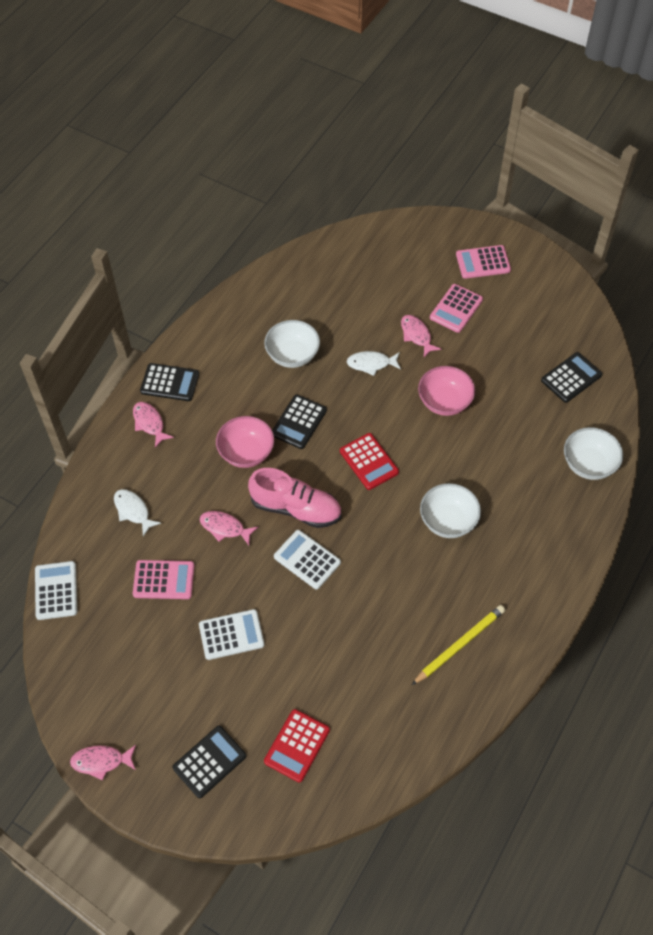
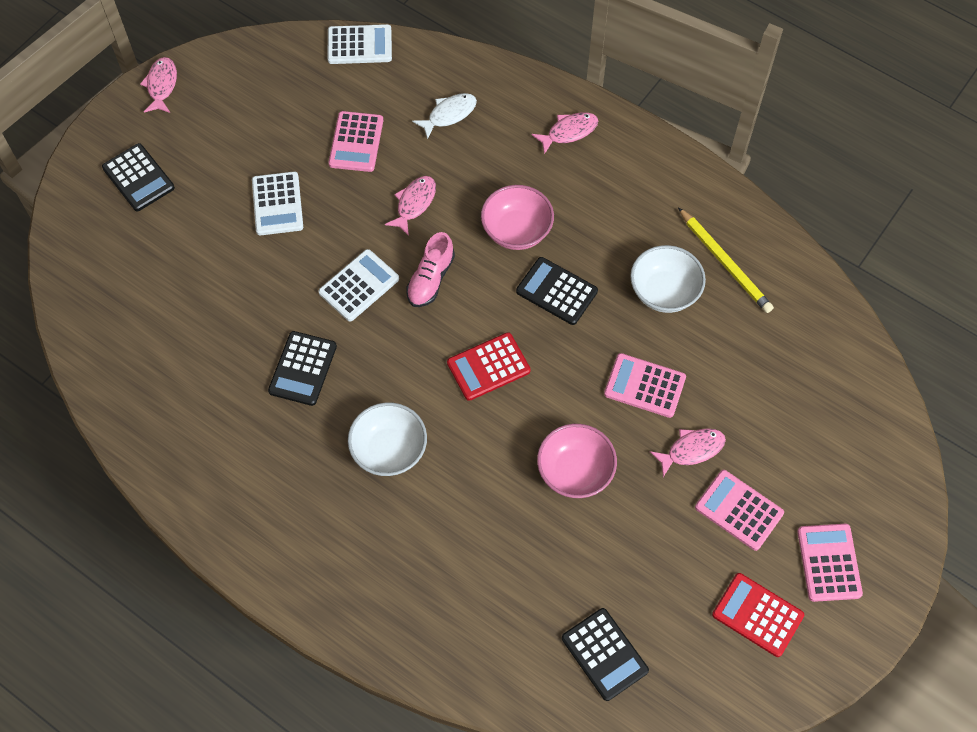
camera: 95 degrees right, 5 degrees up
black calculator [140,363,199,401] -> black calculator moved to [268,331,337,406]
pink shoe [248,468,341,528] -> pink shoe [406,232,455,307], size x0.66
red calculator [264,709,330,783] -> red calculator moved to [712,573,804,657]
white fish [347,351,401,376] -> pink calculator [604,353,686,418]
yellow pencil [412,605,505,685] -> yellow pencil moved to [678,207,774,313]
white bowl [564,427,623,480] -> none

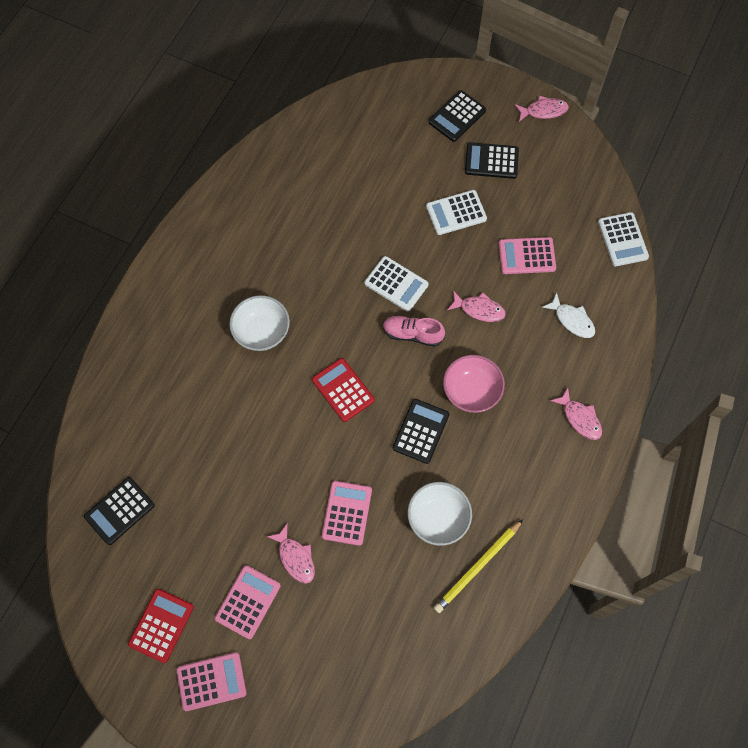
camera: 80 degrees right, 5 degrees up
black calculator [268,331,337,406] -> black calculator moved to [465,142,519,179]
pink bowl [537,424,617,498] -> none

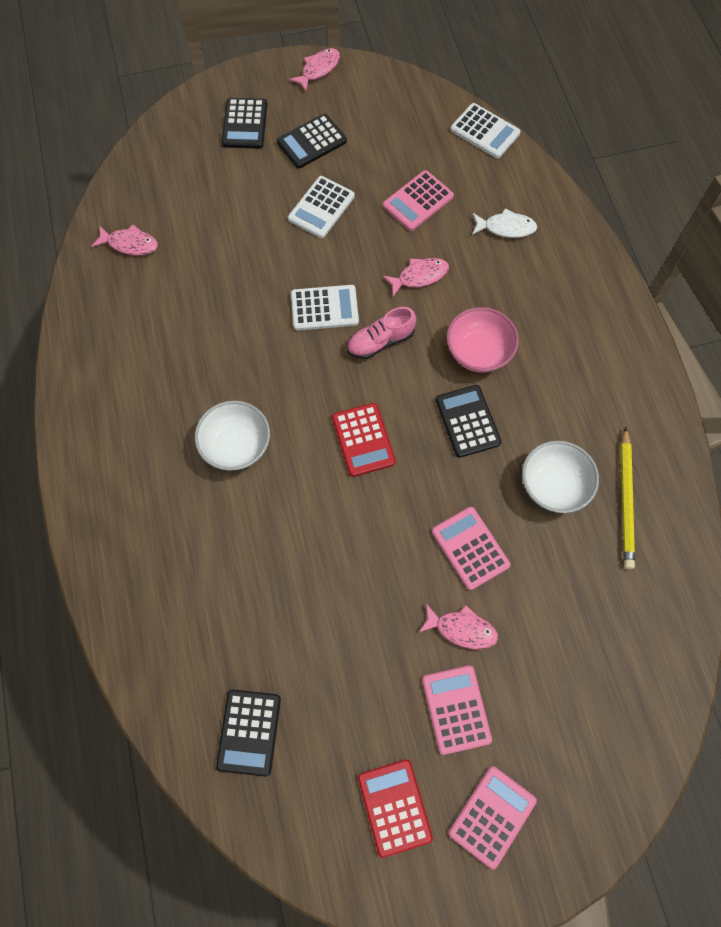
camera: 40 degrees left, 0 degrees up
red calculator [312,358,375,422] -> red calculator turned 120 degrees counterclockwise [332,403,396,477]
pink fish [551,388,602,440] -> pink fish moved to [91,225,158,256]

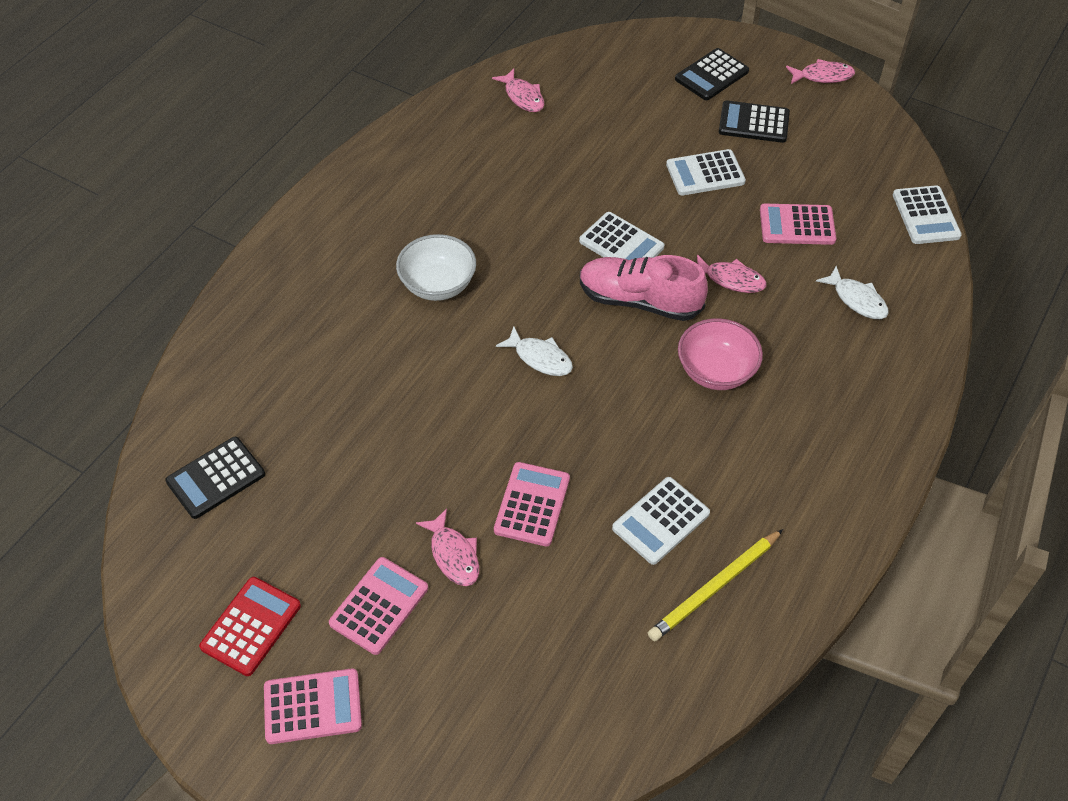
camera: 45 degrees right, 15 degrees down
red calculator [332,403,396,477] -> white fish [496,326,573,376]
pink shoe [347,307,416,359] -> pink shoe [580,255,708,321], size x1.52
black calculator [435,385,501,458] -> none
white bowl [522,441,599,513] -> white calculator [612,477,710,565]

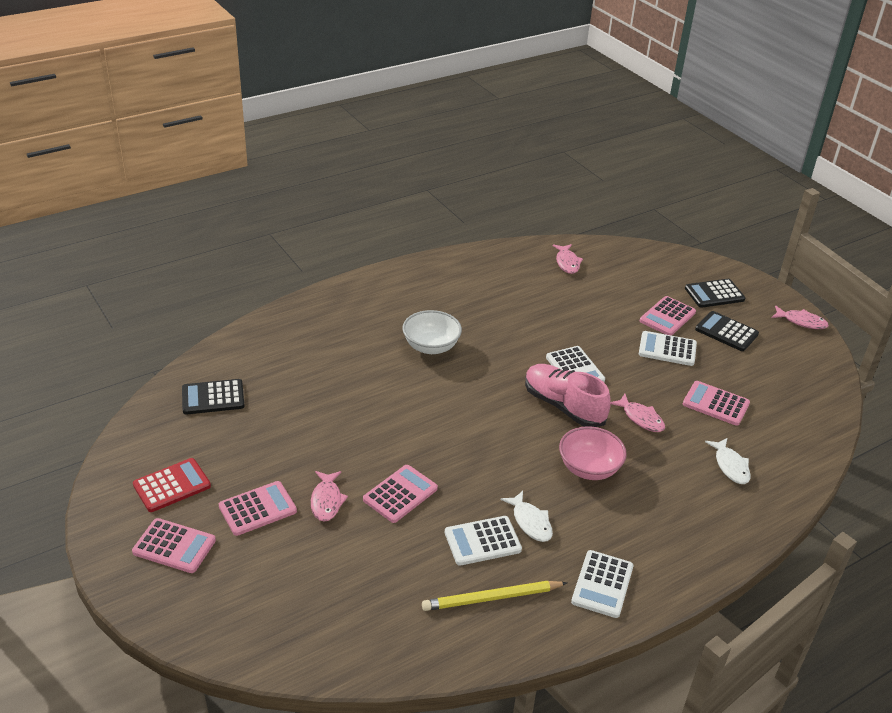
camera: 25 degrees right, 15 degrees down
white fish [496,326,573,376] -> white fish moved to [500,491,553,542]
white calculator [893,185,962,244] -> white calculator moved to [571,550,634,618]
none -> pink calculator [640,296,696,336]

